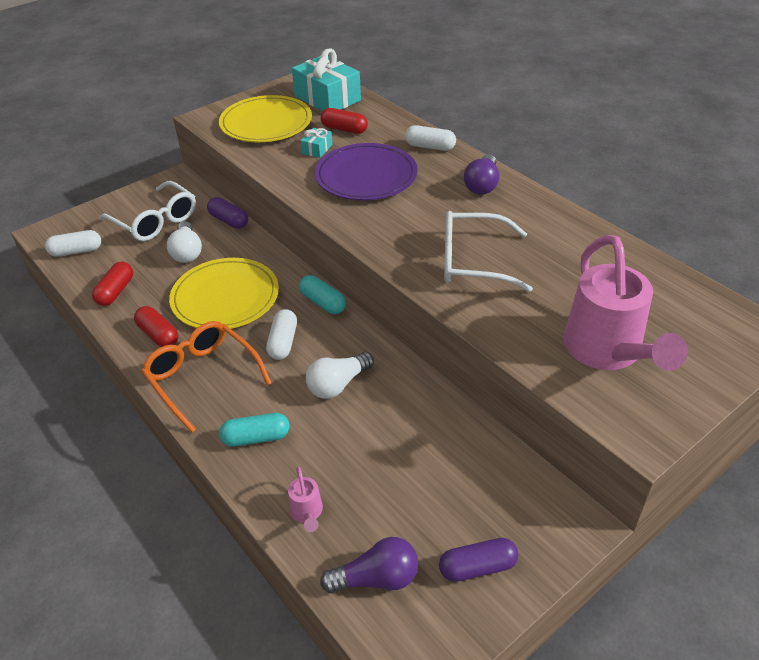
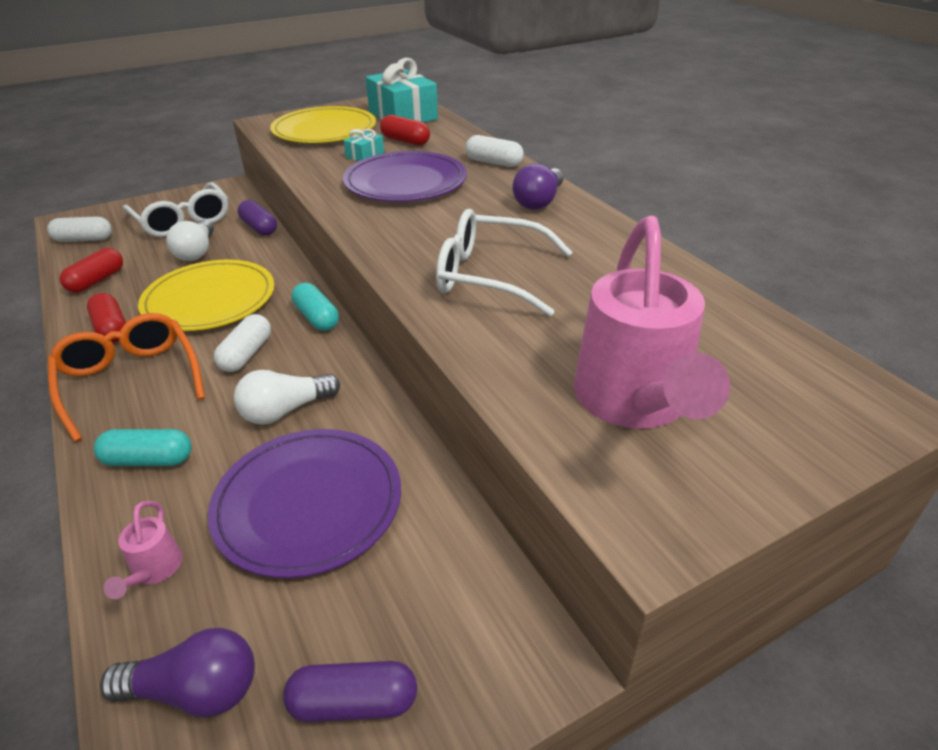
camera: 10 degrees right, 5 degrees down
none -> purple plate [208,429,401,578]

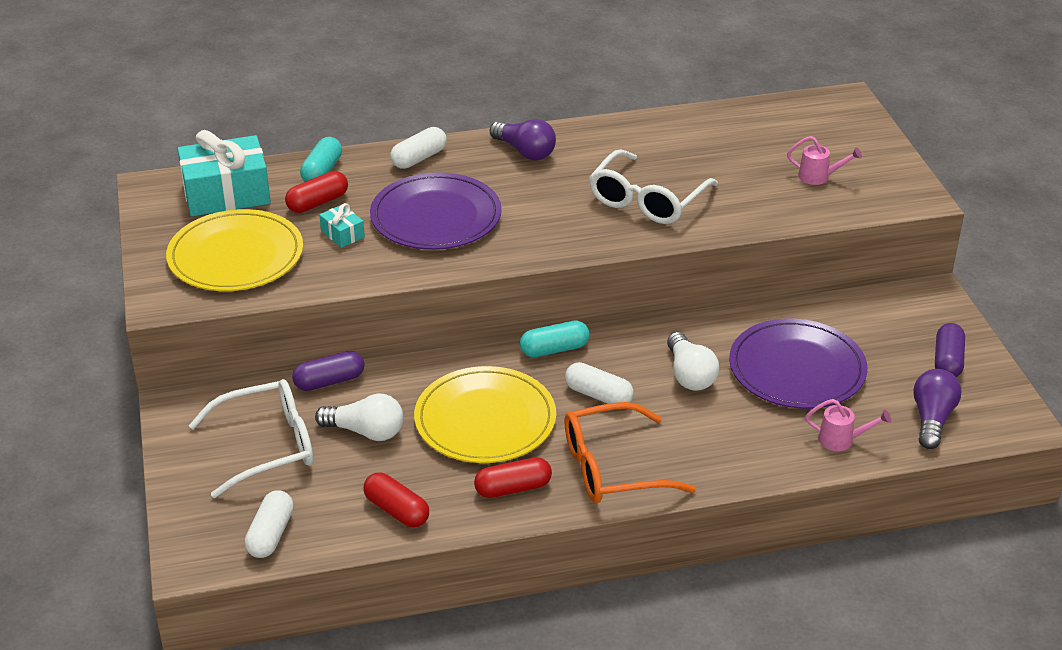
camera: 75 degrees left, 0 degrees up
turquoise capsule [94,429,192,466] -> turquoise capsule moved to [300,137,342,182]
pink watering can [574,216,730,429] -> pink watering can [787,136,862,185], size x0.41

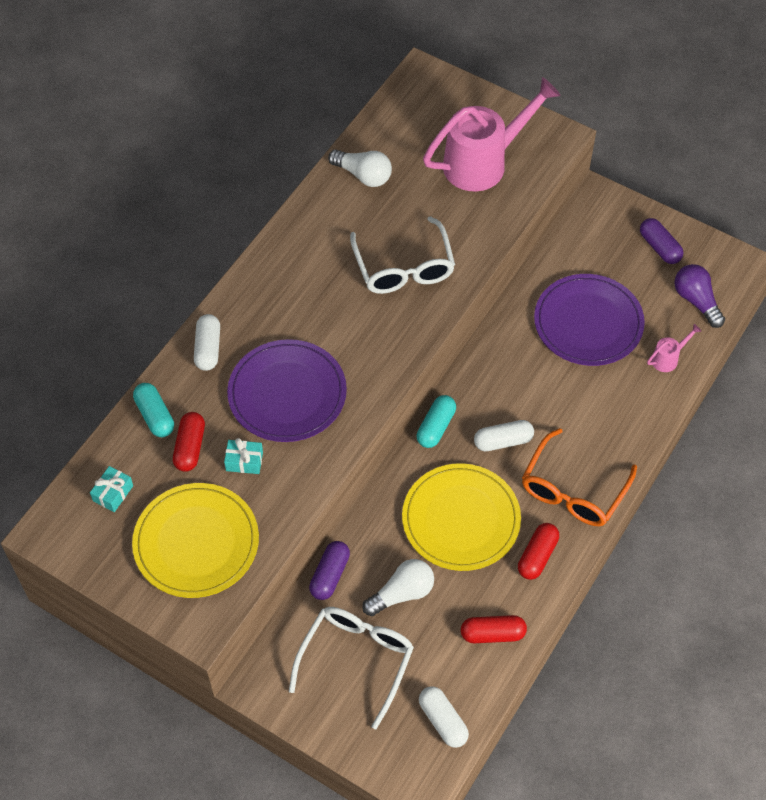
camera: 45 degrees left, 20 degrees up
turquoise gift [177,130,271,216] -> turquoise gift [90,466,133,512], size x0.45
purple light bulb [490,119,556,161] -> none
white light bulb [667,332,719,391] -> white light bulb moved to [328,149,392,187]
pink watering can [787,136,862,185] -> pink watering can [423,77,561,191], size x2.41

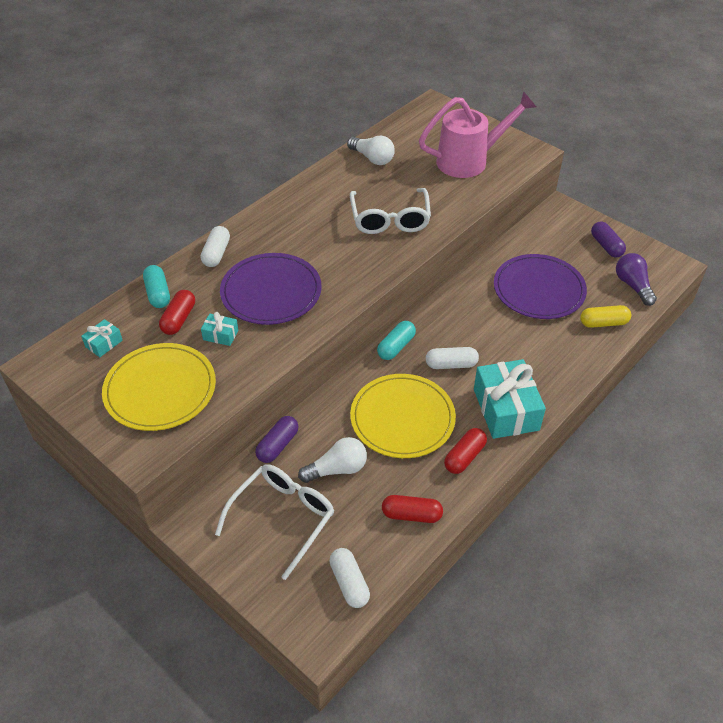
camera: 10 degrees right, 10 degrees down
orange glasses [522,428,637,526] -> turquoise gift [474,359,546,439]
pink watering can [647,324,702,372] -> yellow capsule [580,305,631,328]

